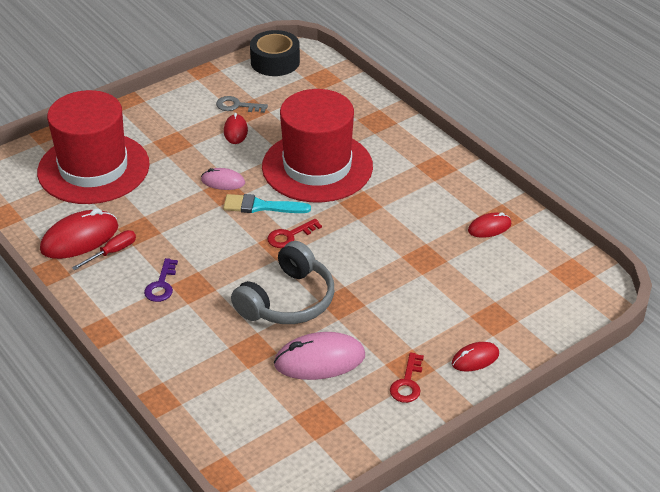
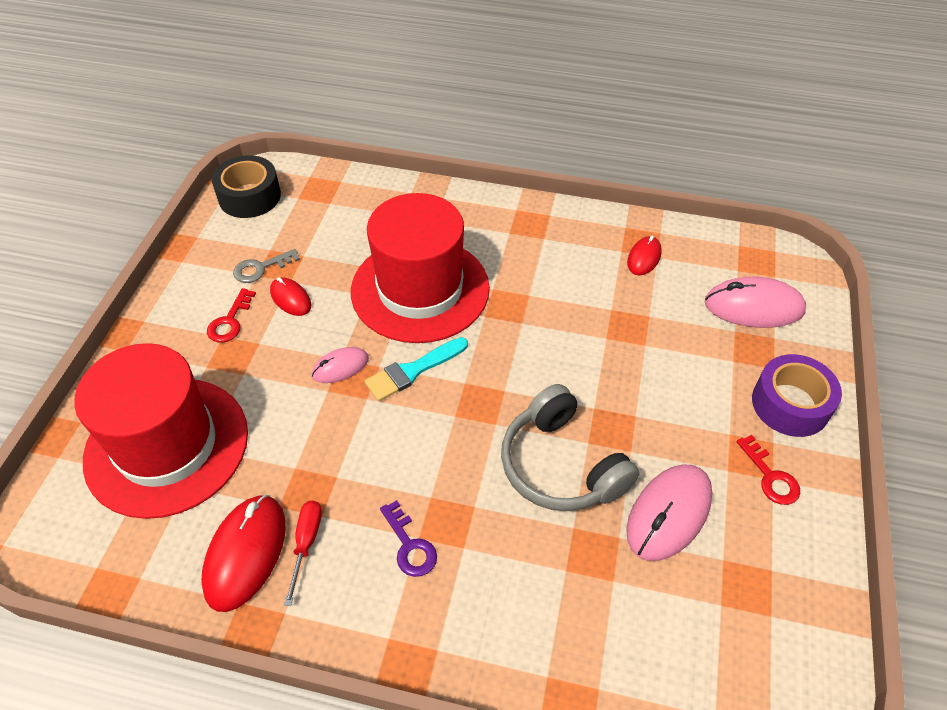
camera: 40 degrees left, 10 degrees up
grey headphones [231,241,334,324] -> grey headphones turned 150 degrees clockwise [501,384,639,511]
red key [267,219,322,248] -> red key moved to [207,288,256,343]
red mouse [452,342,499,372] -> purple tape [752,354,842,437]
none -> pink mouse [705,277,806,328]

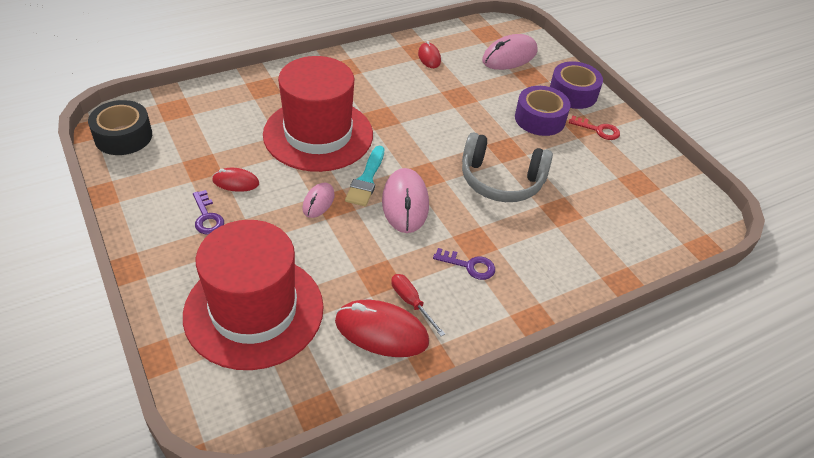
camera: 45 degrees left, 5 degrees down
red mouse [201,495,286,612] -> red mouse turned 45 degrees counterclockwise [335,300,429,357]
red key [207,288,256,343] -> purple key [193,190,224,235]
grey key [233,249,300,283] -> none
pink mouse [626,465,712,561] -> pink mouse moved to [382,168,429,233]
none -> purple tape [515,86,571,136]

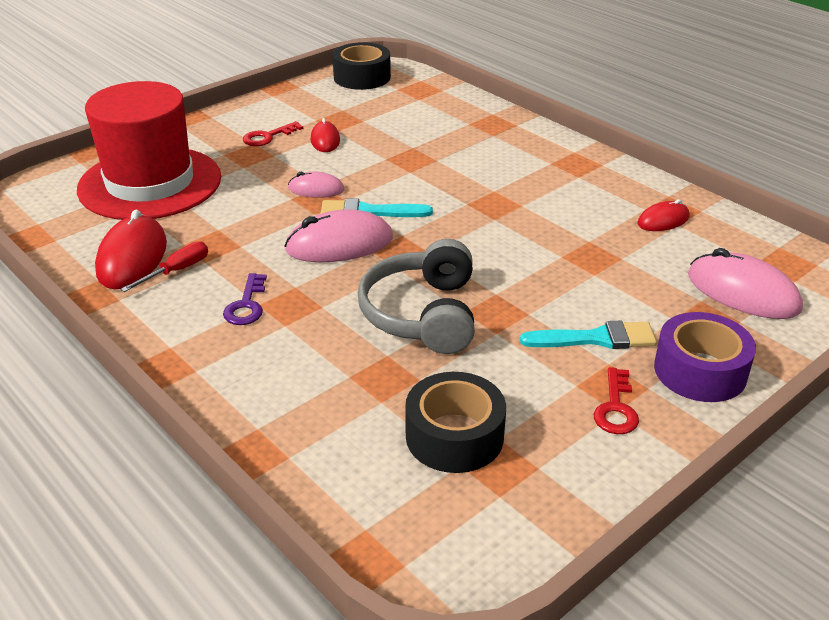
camera: 80 degrees right, 10 degrees down
purple key [193,190,224,235] -> red key [243,121,303,146]
red hat [263,56,373,172] -> none
purple tape [515,86,571,136] -> turquoise brush [520,321,657,349]
none -> black tape [405,372,506,473]

